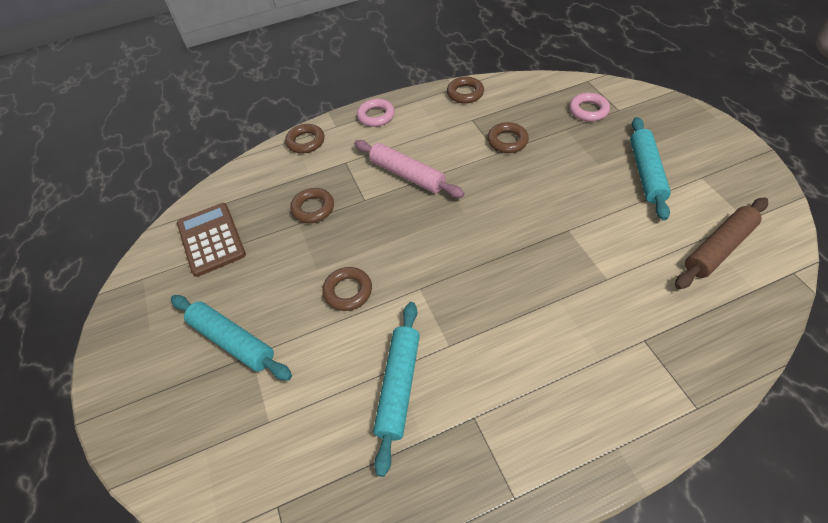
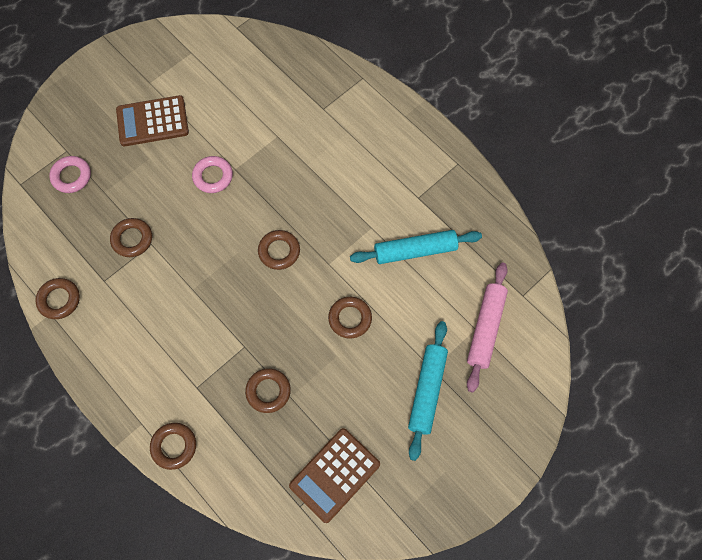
camera: 115 degrees left, 15 degrees up
pink rolling pin [354,140,464,198] -> pink rolling pin moved to [467,263,508,392]
pink ring [357,99,395,127] -> pink ring moved to [192,156,233,193]
turquoise rolling pin [630,117,671,221] -> brown calculator [116,95,189,146]
brown rolling pin [675,197,768,289] -> none
none -> brown ring [258,230,300,270]

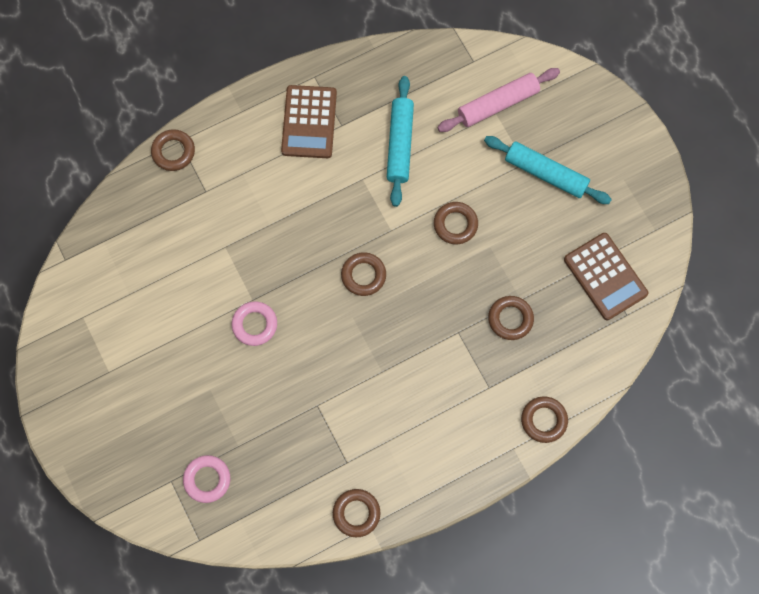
camera: 75 degrees left, 5 degrees up
brown ring [110,218,152,257] -> brown ring moved to [151,129,195,171]
brown calculator [116,95,189,146] -> brown calculator moved to [281,85,337,158]
pink rolling pin [467,263,508,392] -> pink rolling pin turned 60 degrees counterclockwise [437,68,560,132]

